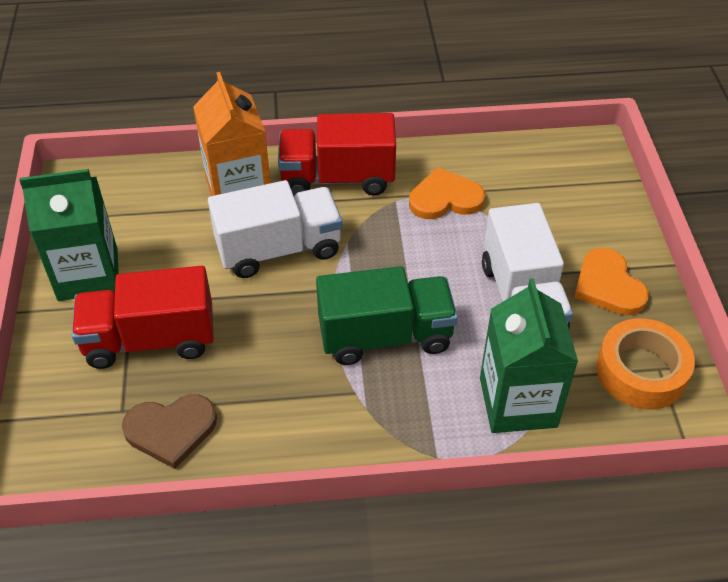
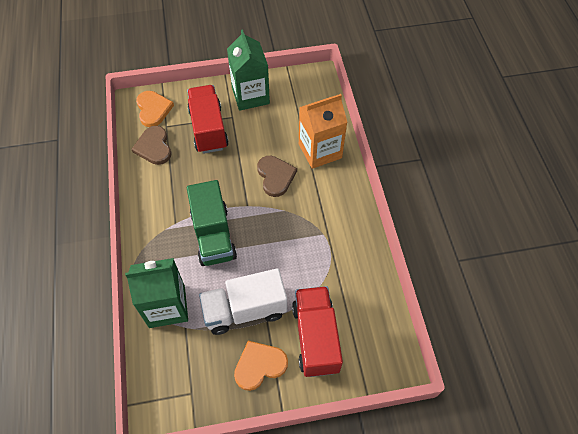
camera: 85 degrees right, 10 degrees up
white truck [208,180,342,278] -> brown heart [257,156,297,197]
red truck [278,113,396,196] -> red truck moved to [292,286,343,377]
orange heart [409,167,485,219] -> orange heart moved to [136,91,174,127]
orange tape [596,318,695,410] -> none

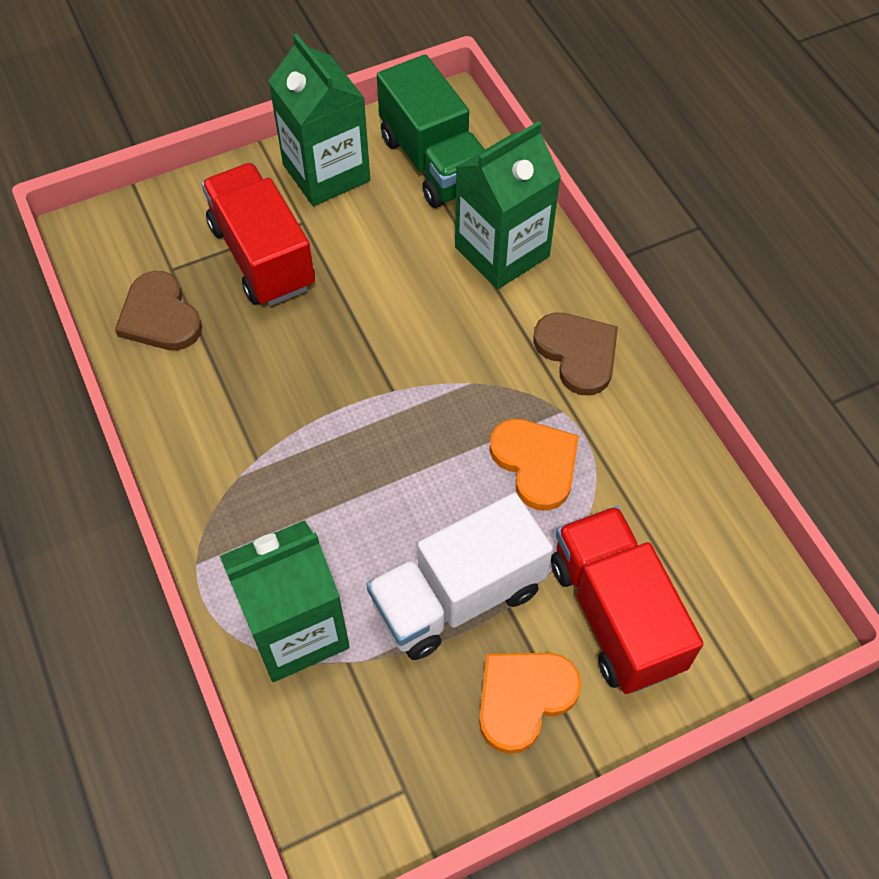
camera: 15 degrees left, 0 degrees up
orange heart [136,91,174,127] -> orange heart moved to [489,419,579,511]
green truck [187,180,237,266] -> green truck moved to [377,55,485,208]
brown heart [257,156,297,197] -> brown heart moved to [533,312,618,395]
orange carton [299,94,347,169] -> green carton [455,121,561,289]

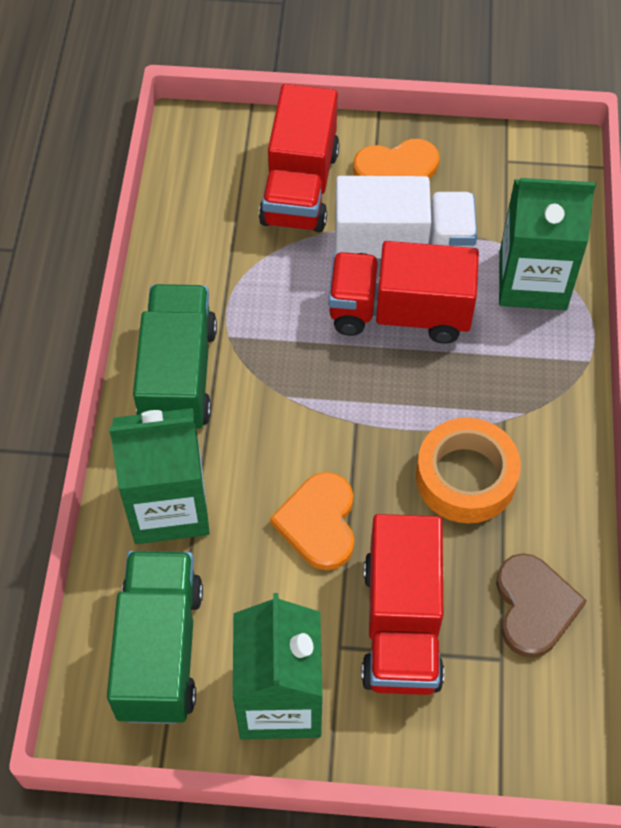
camera: 150 degrees left, 0 degrees up
orange heart [489,419,579,511] -> orange heart moved to [270,472,354,570]
brown heart [533,312,618,395] -> green truck [133,284,217,429]
none -> red truck [328,241,479,344]
none -> orange tape [416,418,521,523]

